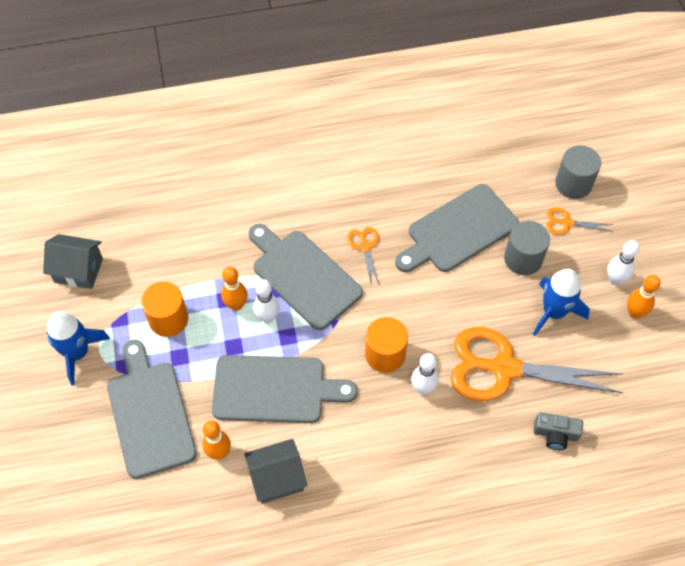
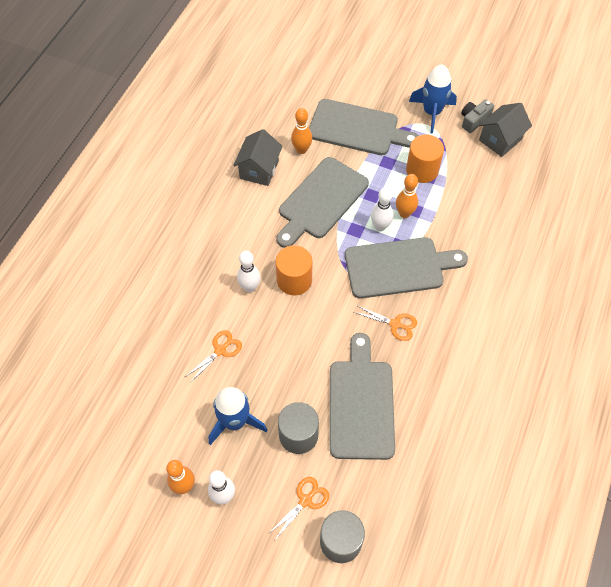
camera: 125 degrees right, 0 degrees up
orange scissors [450,327,623,401] -> orange scissors [185,330,242,383], size x0.42
grey camera [534,412,583,450] -> grey camera moved to [461,99,494,133]

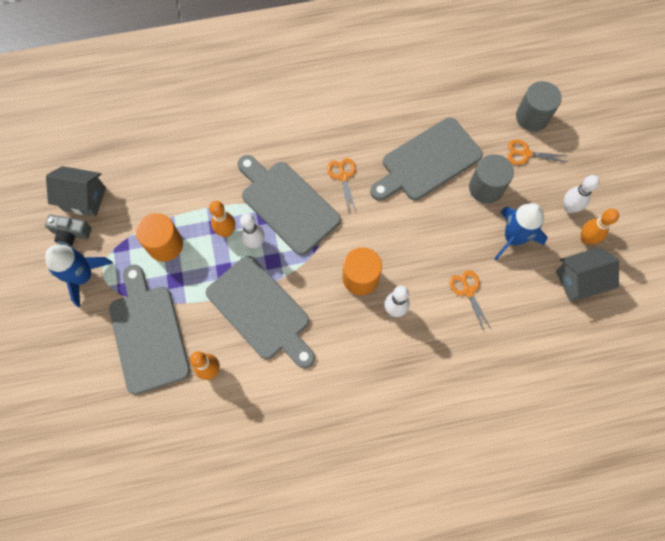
camera: 125 degrees left, 10 degrees up
orange scissors [185,330,242,383] -> orange scissors turned 60 degrees clockwise [449,270,492,331]
grey house [233,129,283,186] -> grey house moved to [556,247,619,302]
grey cutting board [276,157,369,248] -> grey cutting board turned 45 degrees clockwise [206,256,315,368]

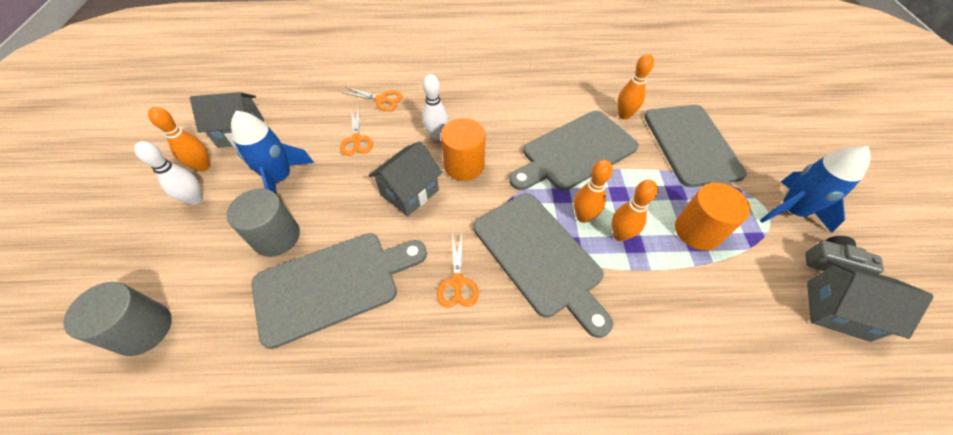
camera: 170 degrees left, 15 degrees down
grey cutting board [206,256,315,368] -> grey cutting board turned 90 degrees counterclockwise [509,111,639,191]
white bowling pin [240,213,265,249] -> orange bowling pin [574,160,613,223]
orange scissors [507,140,567,165] -> orange scissors moved to [341,87,403,111]
none -> grey house [368,141,443,217]

